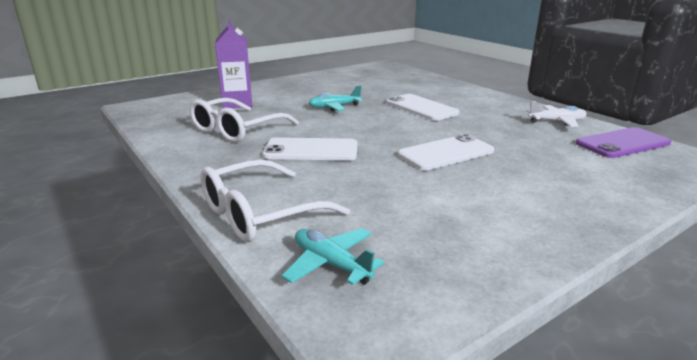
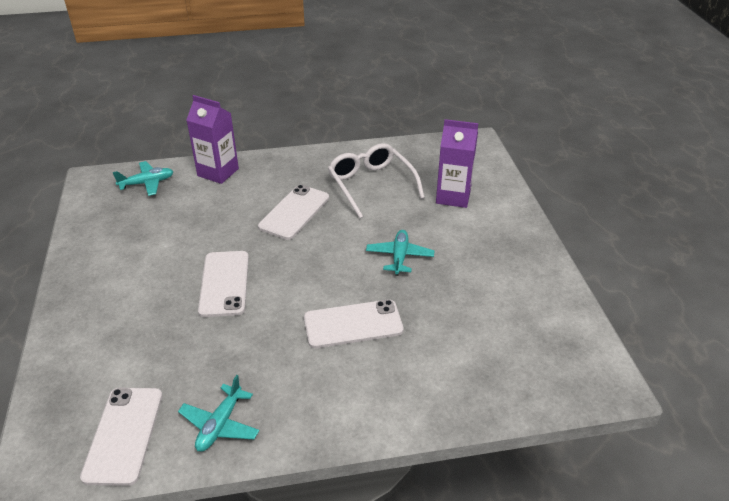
camera: 115 degrees right, 15 degrees up
white glasses [200,159,350,242] -> purple carton [186,95,239,184]
white plane [526,101,587,127] -> turquoise plane [178,375,259,452]
purple phone [576,127,671,158] -> white phone [80,388,163,486]

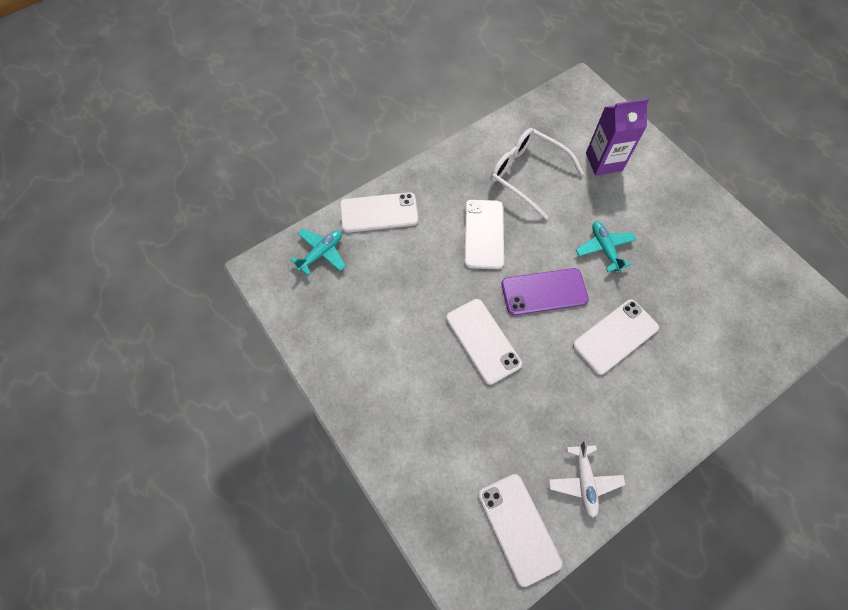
camera: 25 degrees left, 25 degrees up
turquoise plane [178,375,259,452] -> white plane [549,441,625,518]
purple carton [186,95,239,184] -> white phone [340,192,418,233]
none -> purple phone [501,268,589,315]

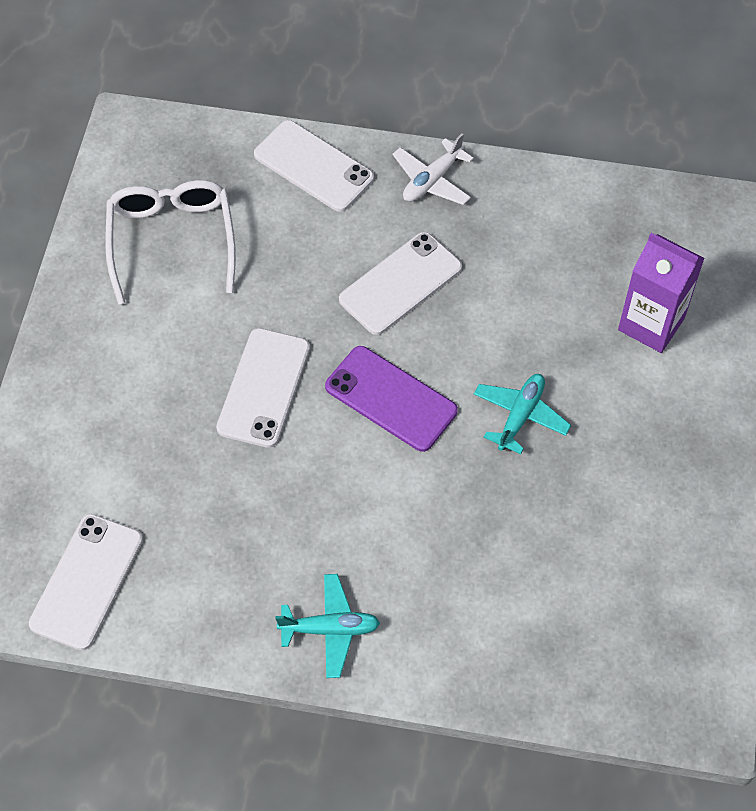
camera: 45 degrees right, 5 degrees down
turquoise plane [291,229,346,275] -> turquoise plane moved to [276,574,380,678]
white glasses [491,128,584,220] -> white glasses moved to [105,180,236,304]
white plane [549,441,625,518] -> white plane moved to [393,133,474,205]
white phone [573,299,659,375] -> none

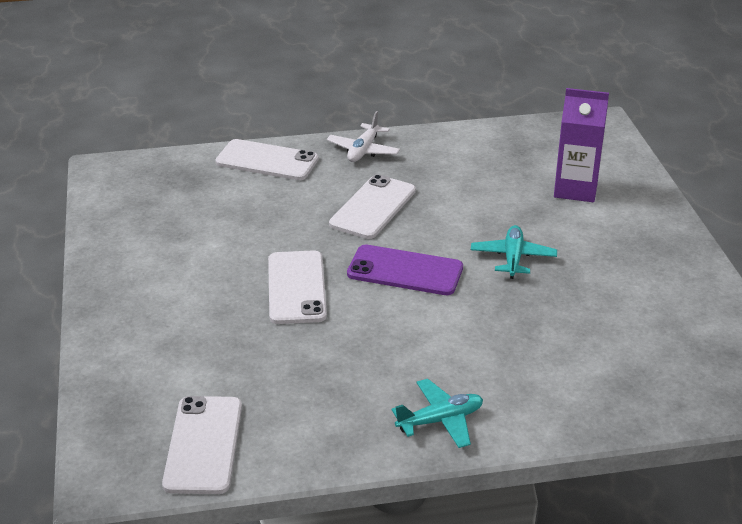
camera: 20 degrees left, 25 degrees down
white glasses [105,180,236,304] -> none

